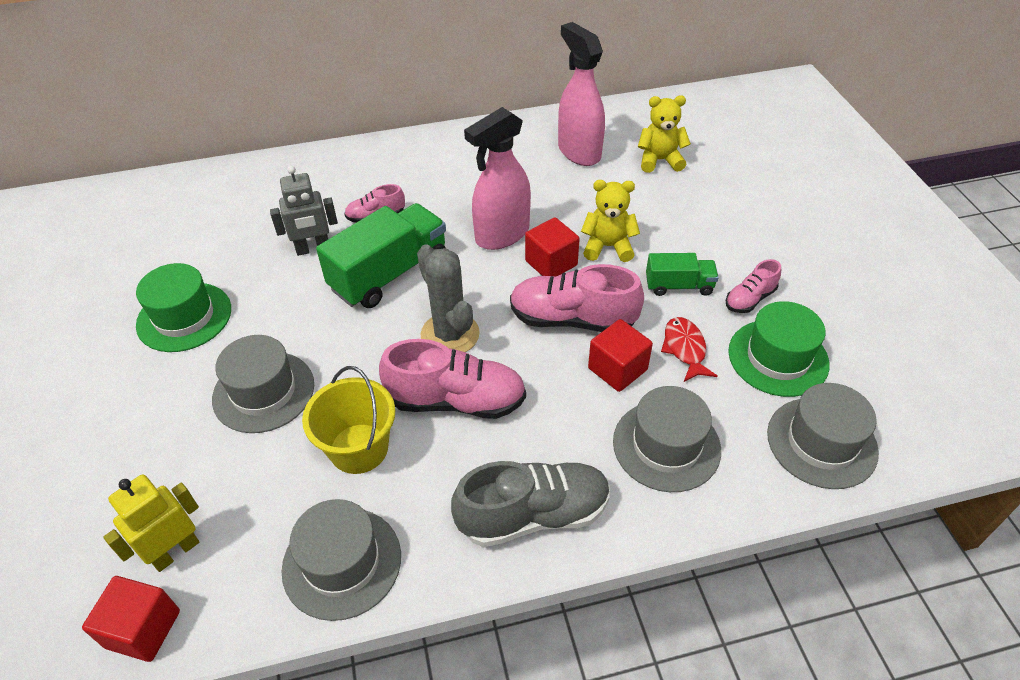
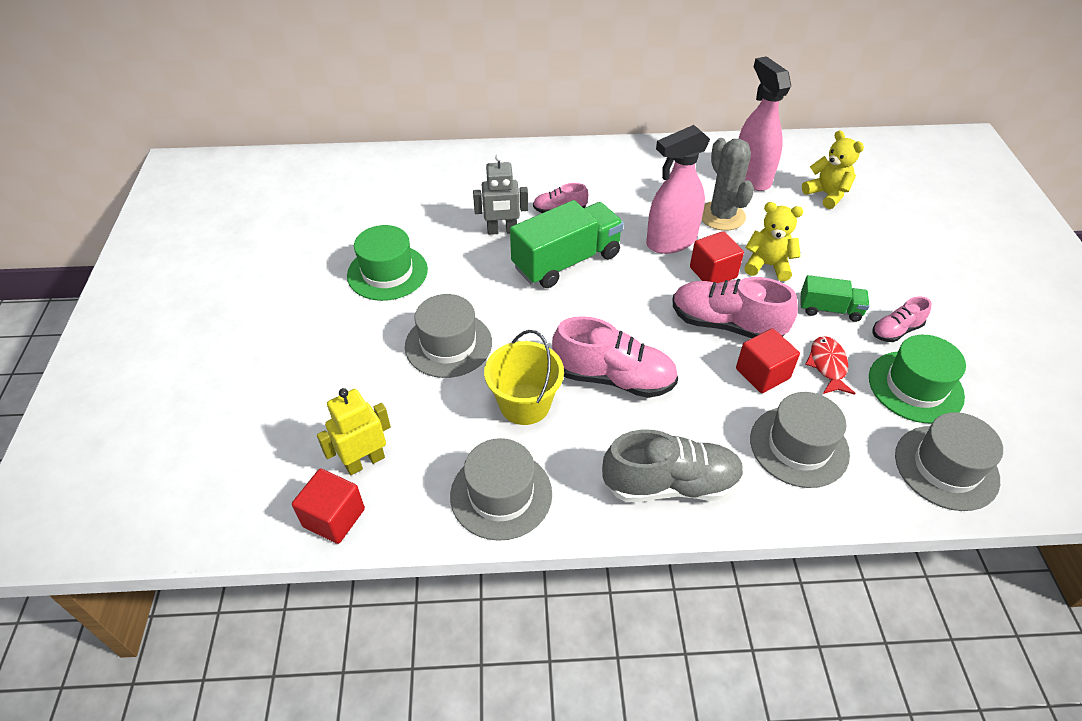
camera: 10 degrees right, 0 degrees up
grey cactus [417,244,480,352] -> grey cactus moved to [702,138,754,231]
yellow teddy bear [638,95,691,173] -> yellow teddy bear turned 45 degrees clockwise [802,131,864,209]

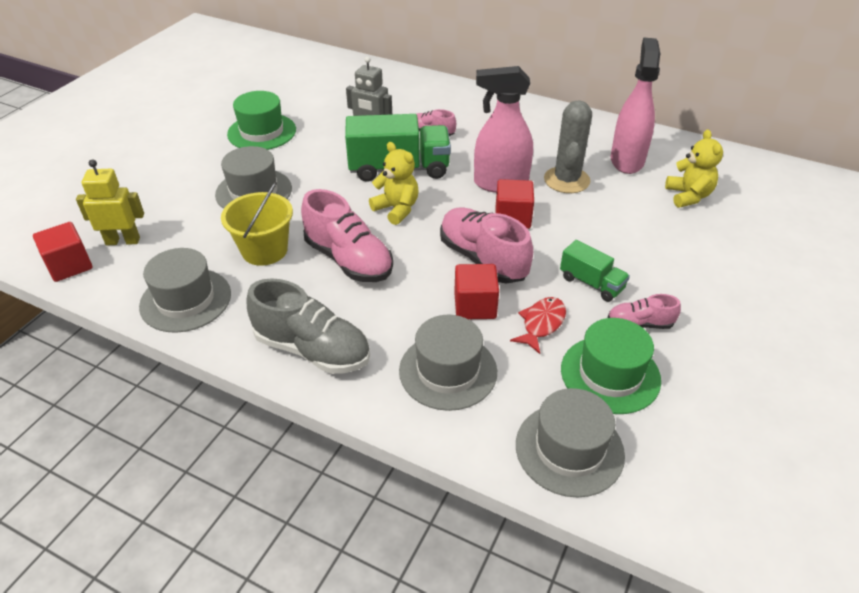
camera: 30 degrees right, 5 degrees down
yellow teddy bear [744,202,803,281] -> yellow teddy bear moved to [369,142,418,225]

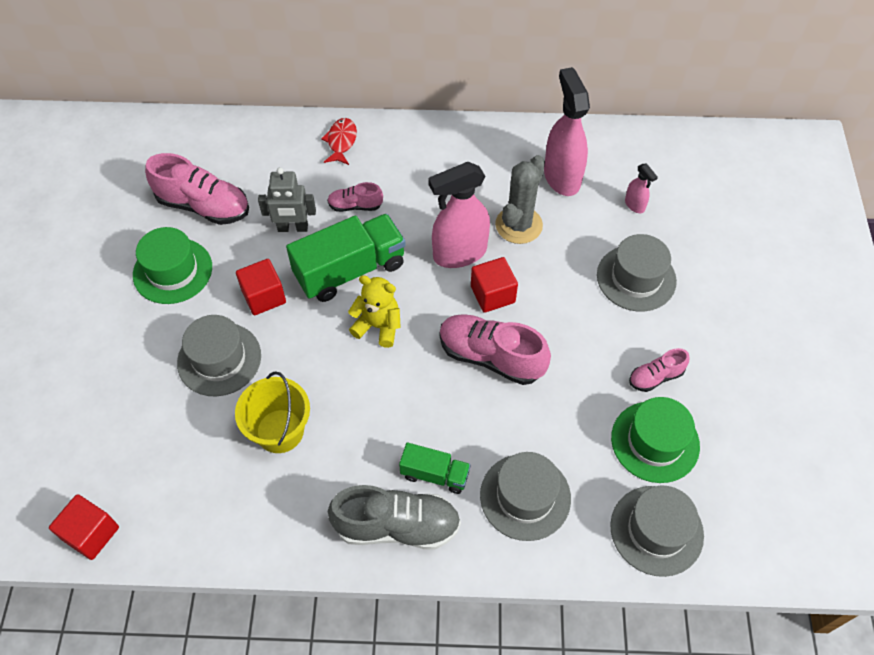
camera: 25 degrees left, 15 degrees up
yellow robot [76,159,144,245] -> none
grey hat [139,248,231,333] -> grey hat moved to [597,234,677,311]
pink shoe [301,189,393,282] -> pink shoe moved to [145,153,249,225]
red cube [454,264,499,319] -> red cube moved to [236,259,286,315]
red fish [510,297,566,354] -> red fish moved to [321,118,357,165]
grey cactus [544,100,592,193] -> grey cactus turned 45 degrees clockwise [495,155,545,244]
green truck [560,240,630,302] -> green truck moved to [399,442,470,494]
yellow teddy bear [665,129,723,208] -> pink spray bottle [625,164,658,213]

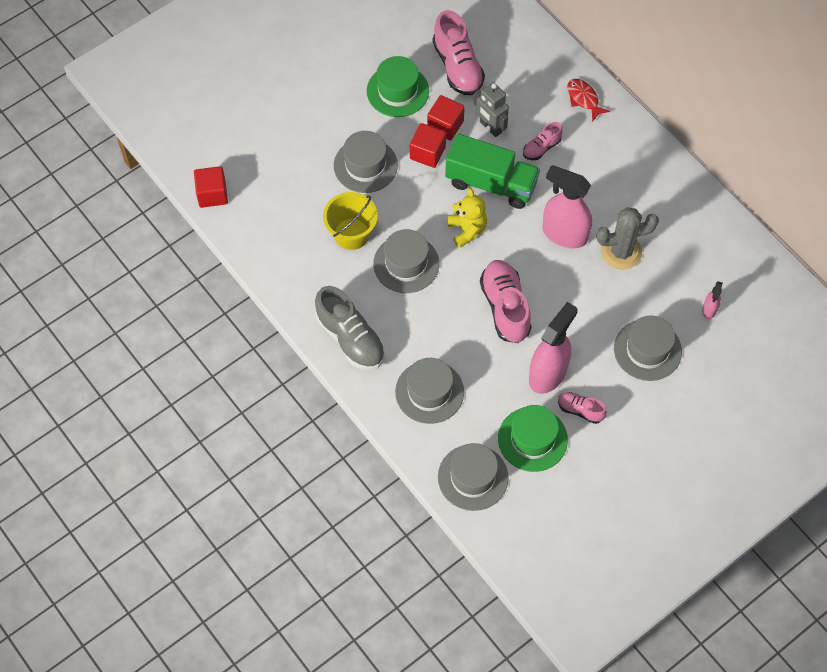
camera: 50 degrees right, 5 degrees up
red fish [321,118,357,165] -> red fish turned 90 degrees counterclockwise [567,79,610,122]
pink shoe [327,182,383,212] -> pink shoe turned 90 degrees counterclockwise [523,122,563,160]
green truck [399,442,470,494] -> none
red cube [471,257,518,313] -> red cube moved to [427,95,465,140]
pink spray bottle [544,67,590,196] -> pink spray bottle moved to [529,302,578,394]
none -> grey hat [373,229,439,293]

